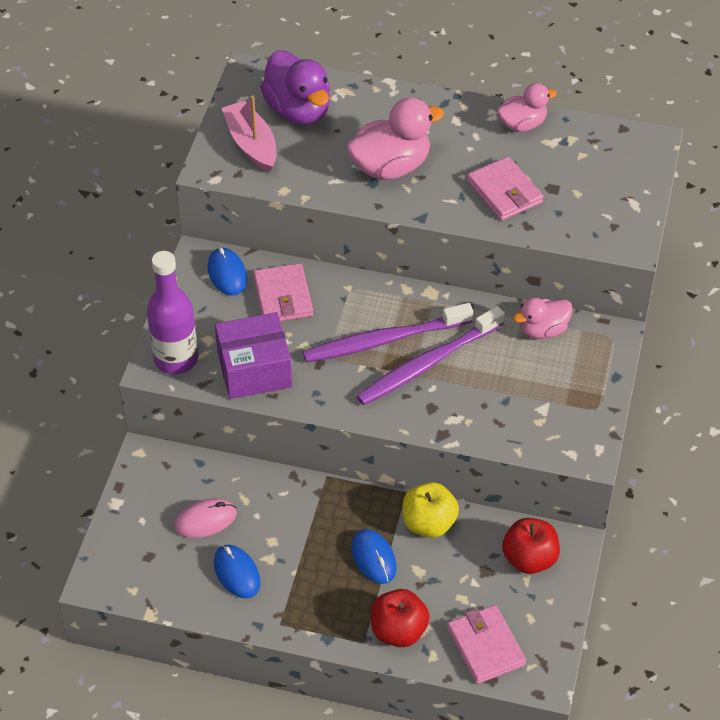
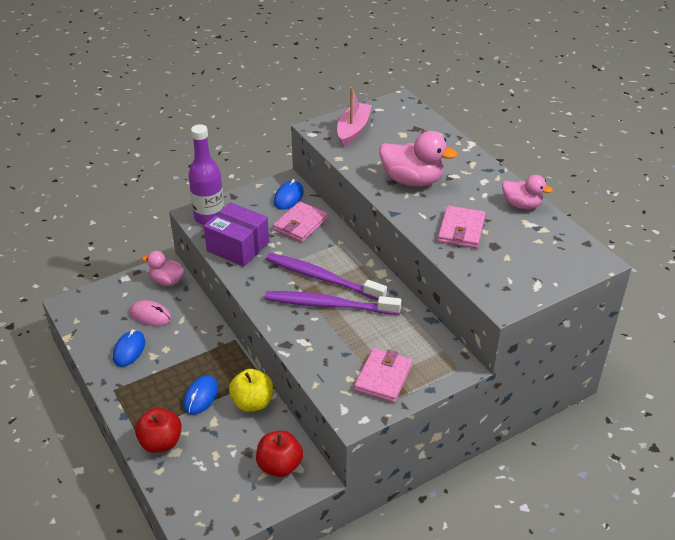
camera: 45 degrees right, 10 degrees down
purple duck [260,50,330,124] -> none
pink wallet [447,605,526,684] -> pink wallet moved to [354,348,412,403]
pink duck [513,298,573,339] -> pink duck moved to [142,251,185,286]

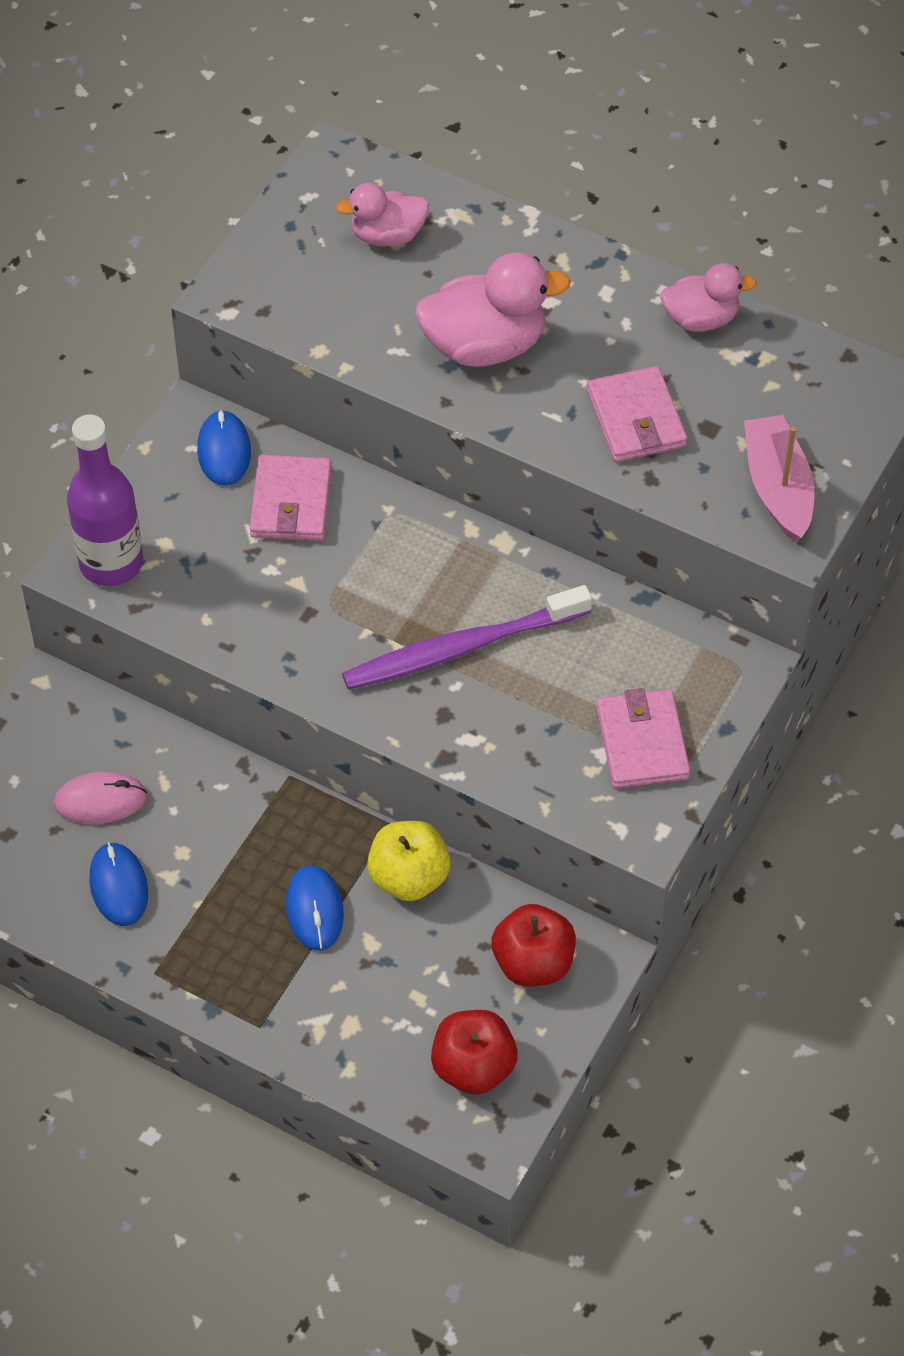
camera: 30 degrees left, 15 degrees up
red apple [135,408,182,453] -> red apple moved to [431,1010,518,1095]
pink duck [142,251,185,286] -> pink duck moved to [336,183,429,246]
purple box [204,202,269,267] -> none
purple toothbrush [266,253,387,300] -> none
pink boat [337,87,372,147] -> pink boat moved to [744,415,814,542]

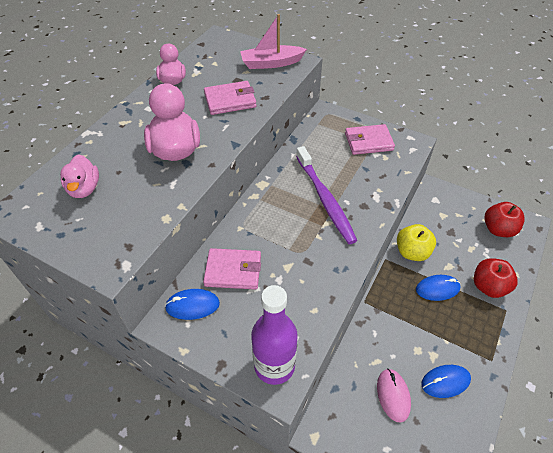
camera: 90 degrees left, 5 degrees down
red apple [491,904,576,986] -> red apple moved to [474,258,518,298]

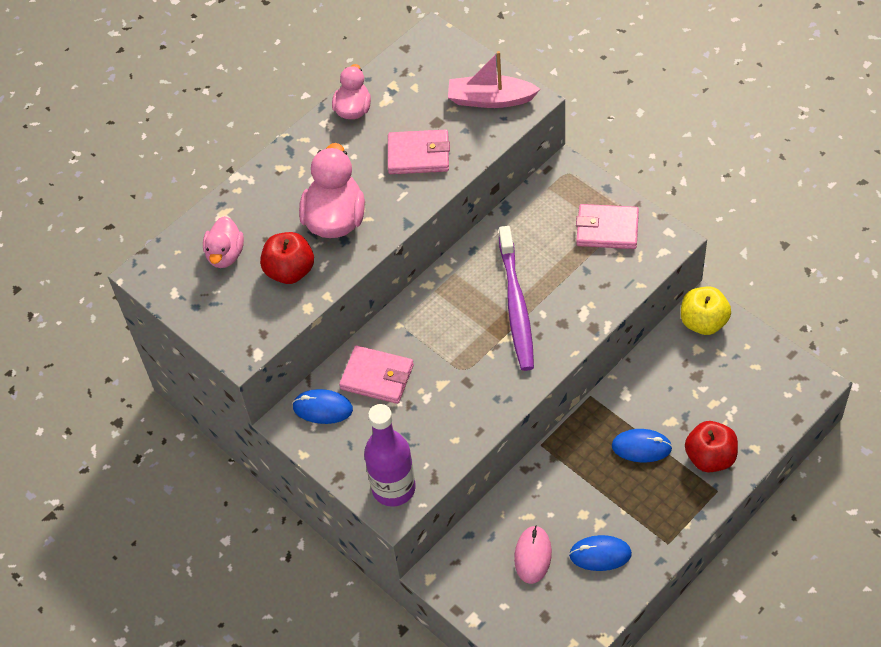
camera: 20 degrees right, 5 degrees up
yellow apple [397,224,436,261] -> yellow apple moved to [681,287,731,335]
red apple [484,202,525,237] -> red apple moved to [260,232,314,284]

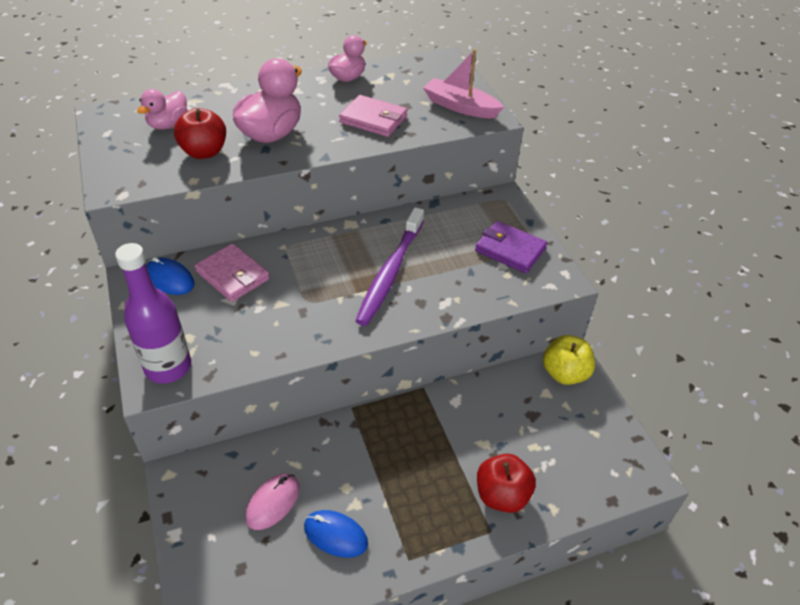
camera: 20 degrees right, 10 degrees down
pink wallet [576,204,639,249] -> purple wallet [475,221,547,273]
blue mouse [612,429,672,463] -> none

